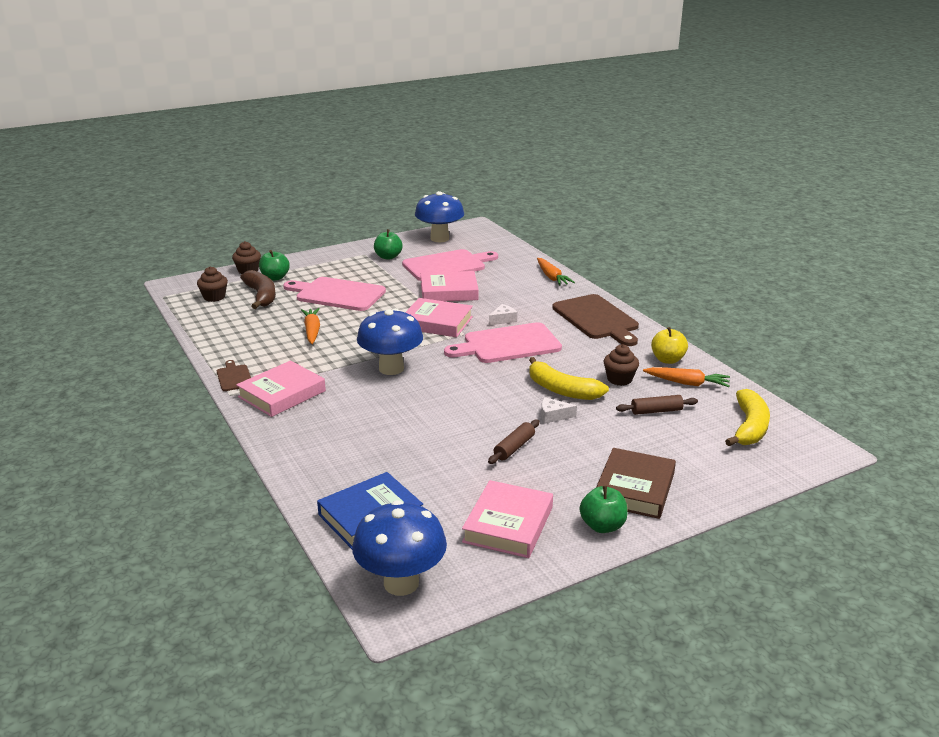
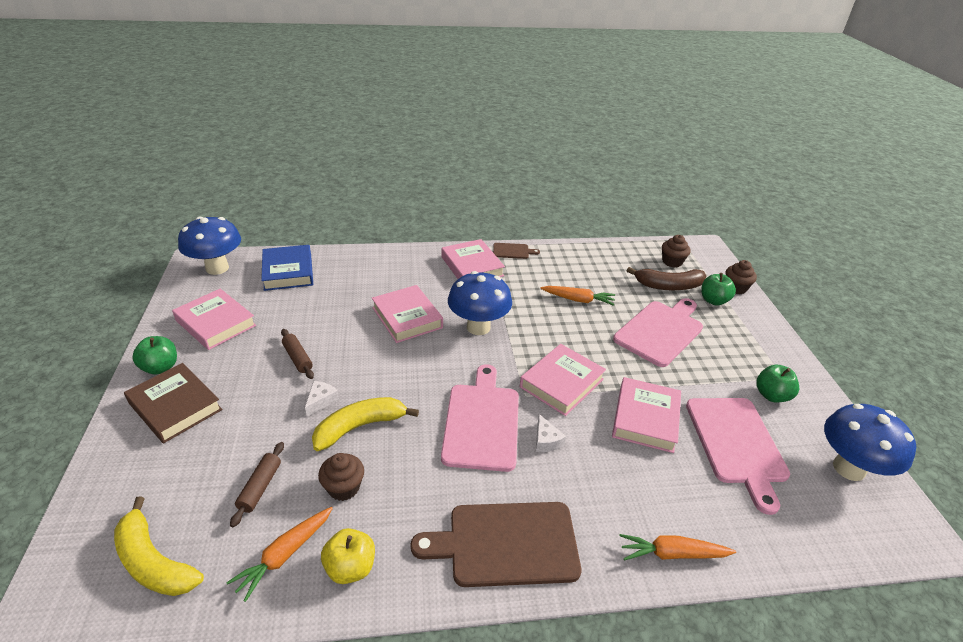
camera: 110 degrees right, 10 degrees up
none -> pink book [372,285,443,343]

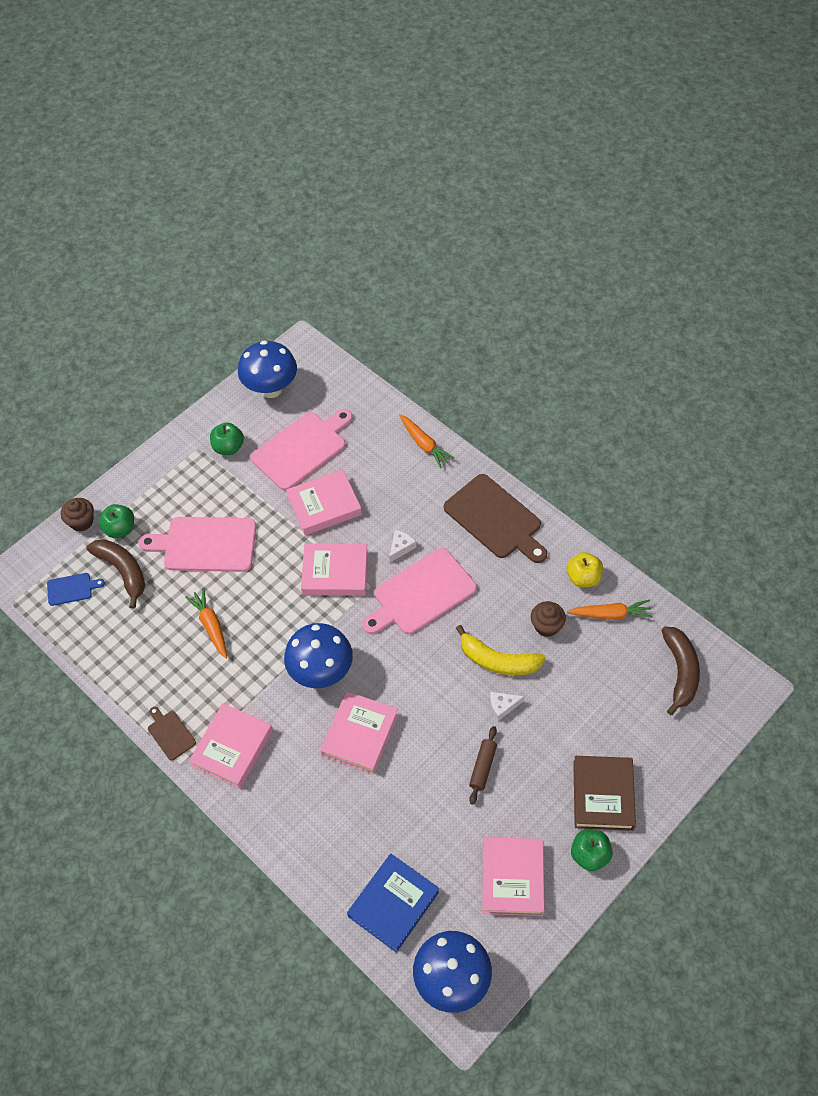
camera: 125 degrees left, 20 degrees up
yellow banana [114,496,204,596] -> brown banana [661,627,700,715]
brown rolling pin [230,442,284,527] -> none
brown cupcake [662,235,691,268] -> blue cutting board [47,573,105,606]

